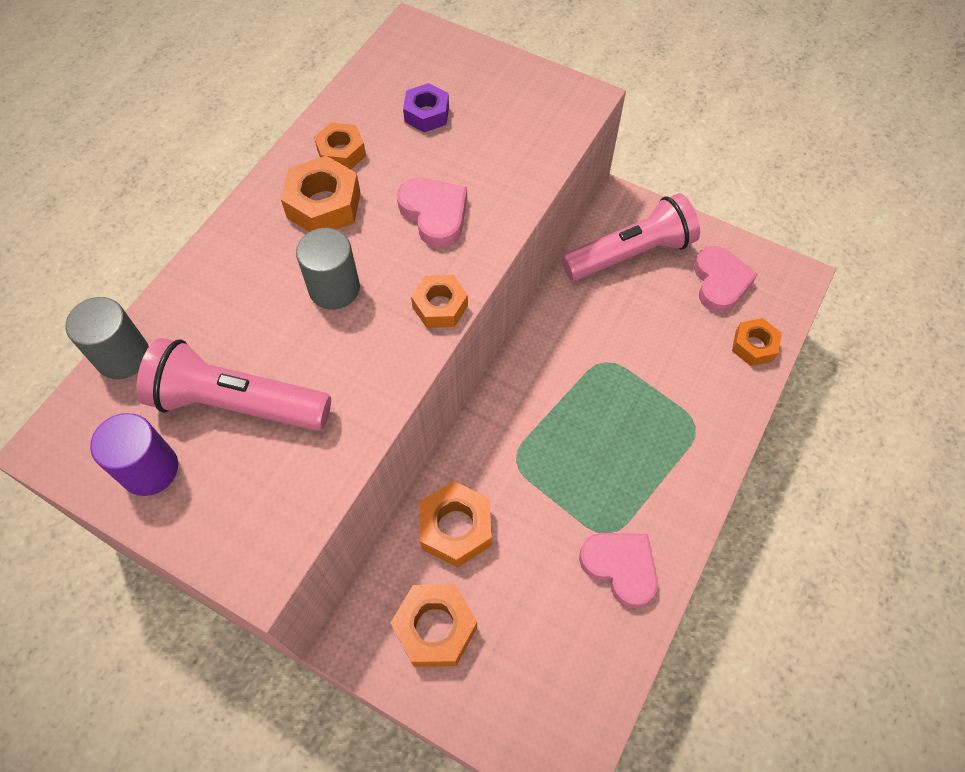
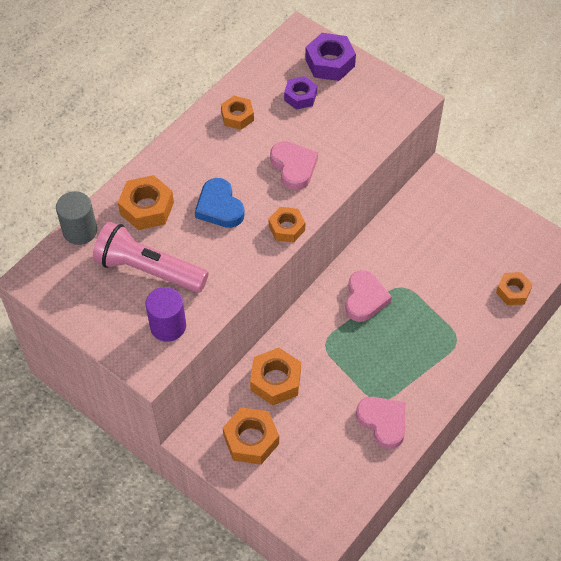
camera: 10 degrees right, 5 degrees down
purple cylinder [90,413,178,496] -> purple cylinder moved to [145,287,186,342]
orange nut [281,156,361,232] -> orange nut moved to [118,175,174,230]
grey cylinder [296,228,360,310] -> blue heart [195,178,245,228]
pink flashlight [562,193,700,281] -> none
pink heart [694,246,758,313] -> pink heart moved to [345,270,392,322]
none -> purple nut [305,33,356,81]

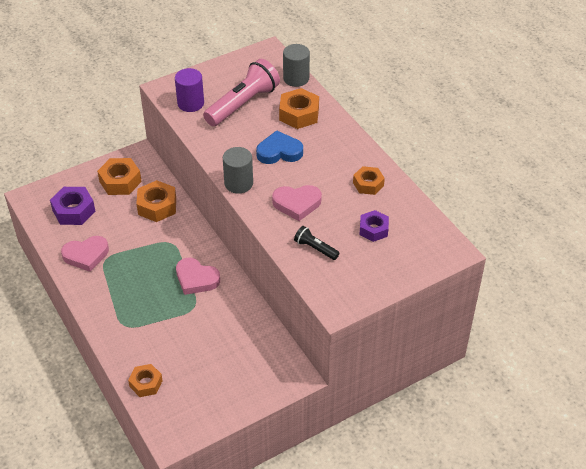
camera: 110 degrees right, 10 degrees down
orange nut [269,207,305,243] -> grey cylinder [223,147,253,194]
purple nut [305,33,356,81] -> purple nut moved to [50,187,95,225]
none -> black flashlight [294,226,340,260]

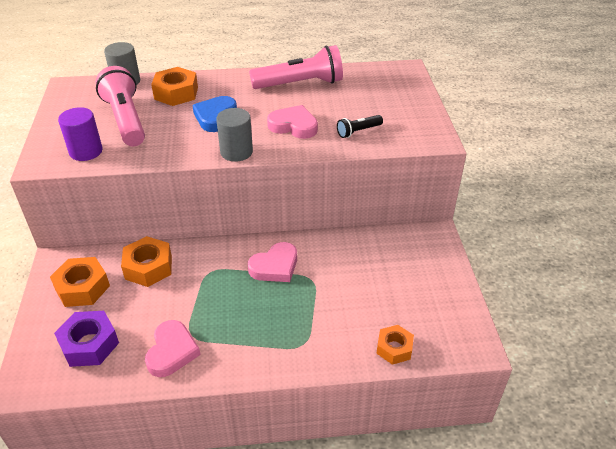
camera: 65 degrees left, 5 degrees down
pink heart [272,185,322,221] -> pink heart turned 90 degrees counterclockwise [267,105,318,139]
orange nut [353,166,385,195] -> pink flashlight [249,45,343,89]
purple nut [360,210,389,242] -> none

